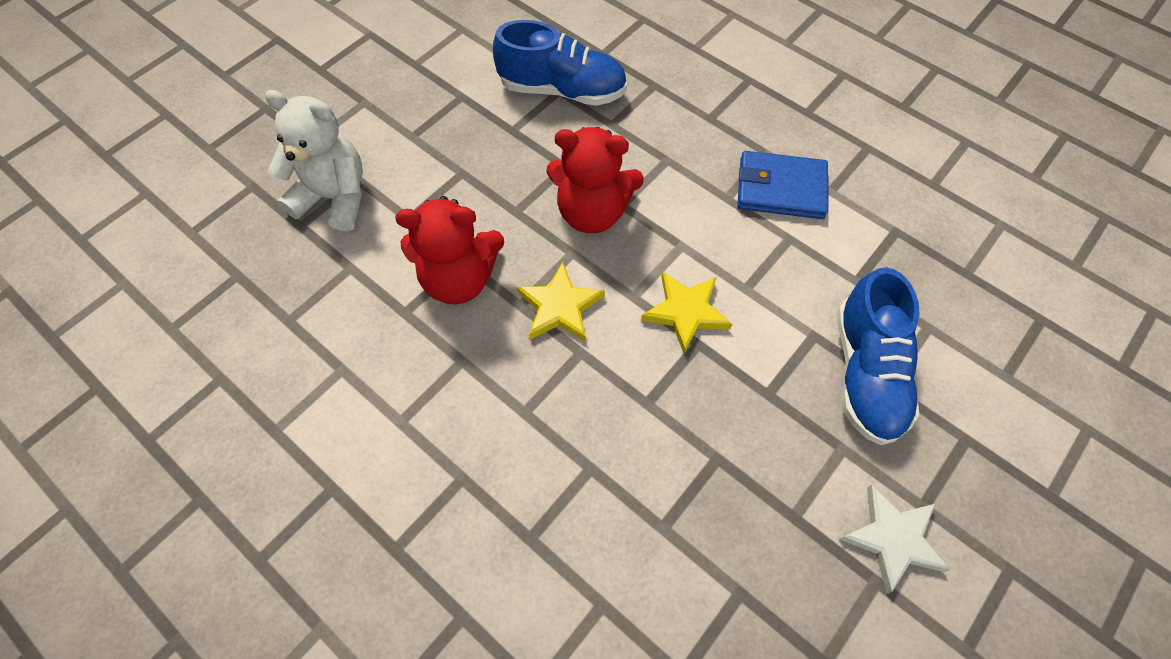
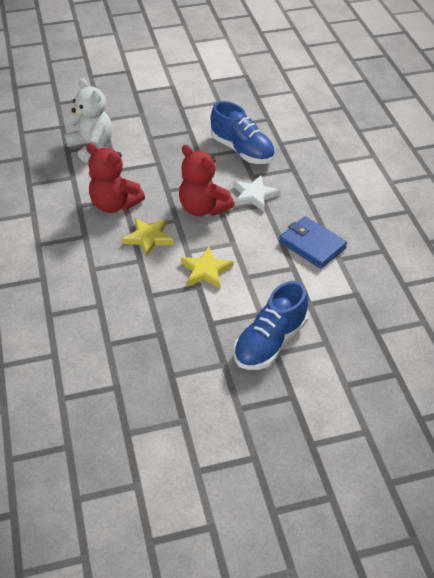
camera: 35 degrees right, 15 degrees down
white star [840,485,951,593] -> white star moved to [234,175,280,212]

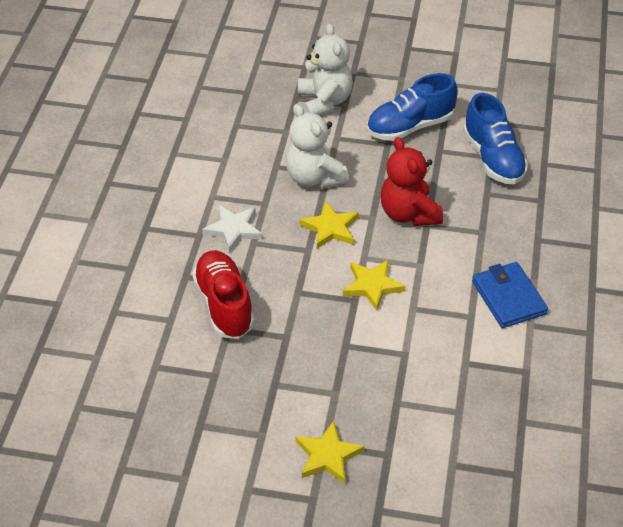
camera: 25 degrees right, 0 degrees up
red teddy bear [86,143,145,213] -> white teddy bear [286,104,349,189]
white star [234,175,280,212] -> white star moved to [202,205,263,253]
blue shoe [234,281,308,370] -> blue shoe moved to [367,73,458,141]
none -> red shoe [192,250,254,339]
none -> yellow star [295,421,365,484]

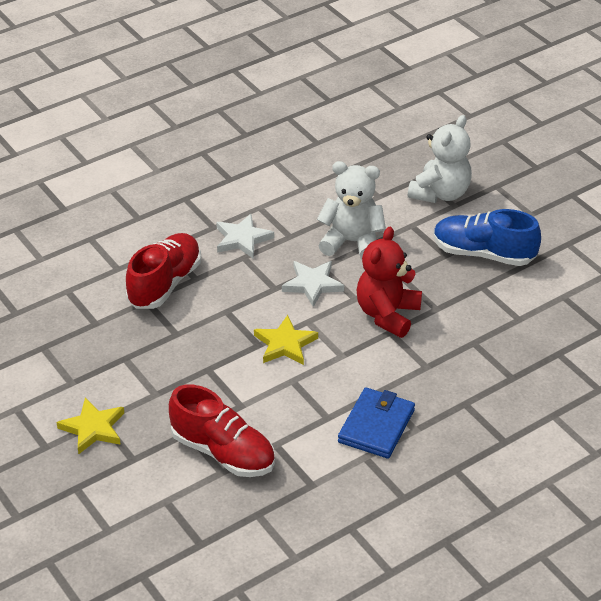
camera: 45 degrees right, 5 degrees down
white teddy bear [286,104,349,189] -> white teddy bear turned 90 degrees clockwise [317,161,386,259]
yellow star [299,201,359,249] -> white star [282,261,344,307]
blue shoe [463,93,528,184] -> none
none -> red shoe [169,385,275,477]

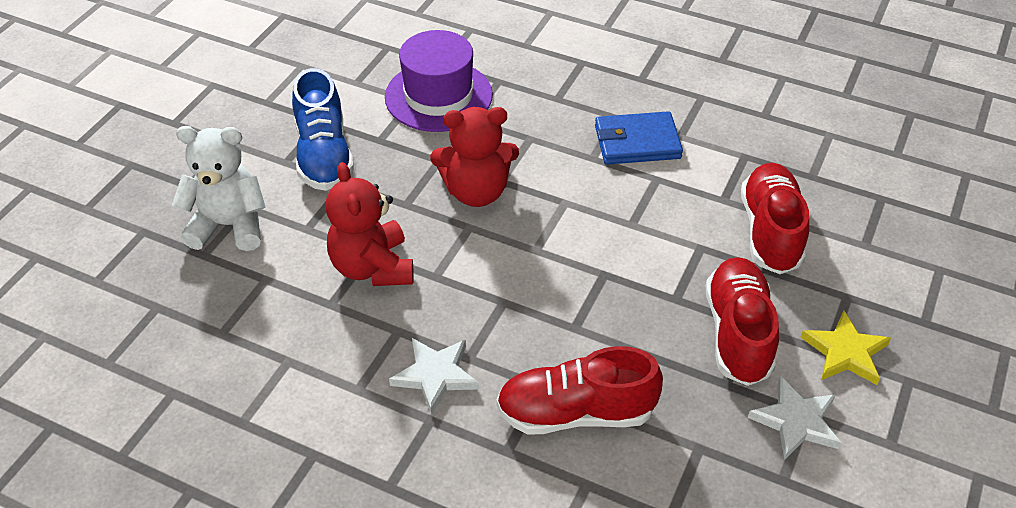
camera: 120 degrees left, 5 degrees up
yellow star [254,315,318,365] -> none
white star [282,261,344,307] -> white star moved to [748,376,842,460]
white teddy bear [317,161,386,259] -> red teddy bear [326,162,414,286]
none -> purple hat [385,30,493,132]
none -> red shoe [706,257,779,386]

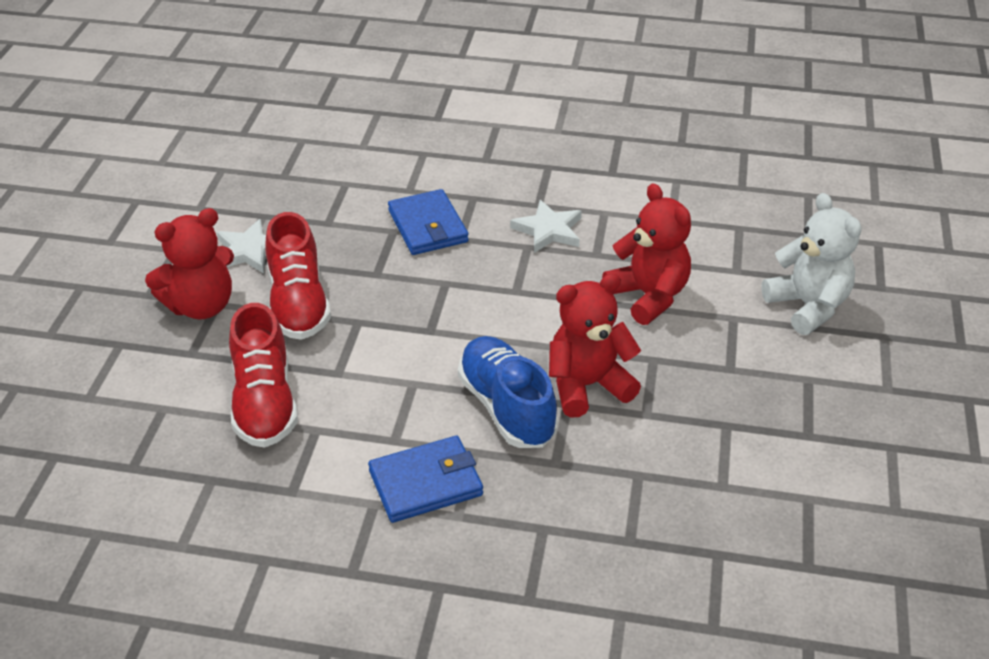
camera: 165 degrees right, 5 degrees down
white teddy bear [172,126,265,251] -> white teddy bear turned 105 degrees counterclockwise [761,193,862,335]
blue shoe [292,68,354,191] -> blue shoe moved to [458,336,558,448]
purple hat [385,30,493,132] -> none
red shoe [496,346,663,434] -> blue wallet [388,189,469,255]
yellow star [800,310,891,385] -> red teddy bear [145,208,234,319]

